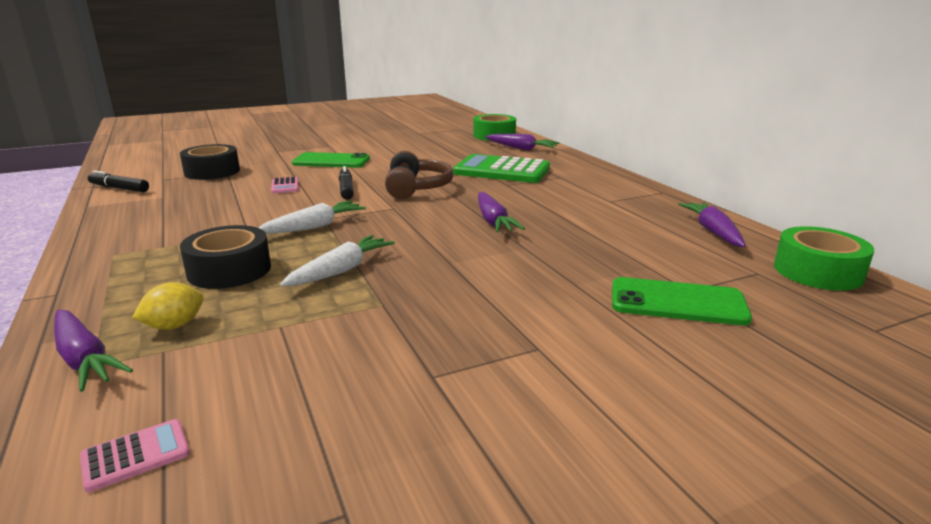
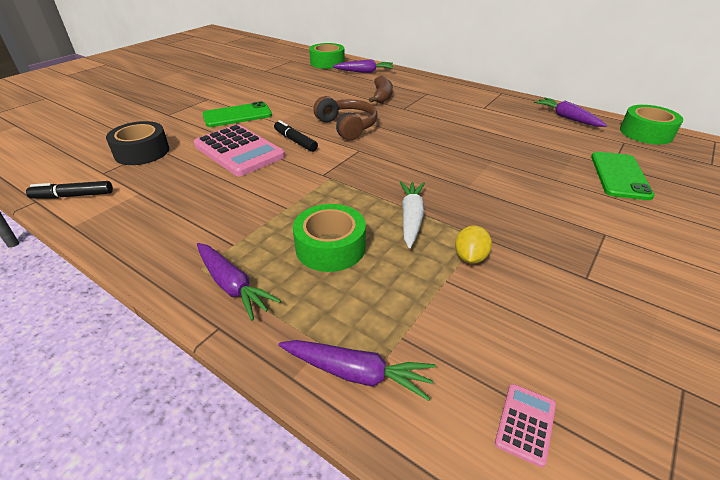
camera: 30 degrees left, 15 degrees up
yellow lemon [132,282,204,330] -> yellow lemon moved to [455,225,492,264]
black tape [180,225,271,289] -> green tape [293,204,366,272]
white carrot [258,201,366,234] -> none
pink calculator [271,177,298,193] -> pink calculator [193,124,285,176], size x2.38
green calculator [453,154,550,183] -> brown banana [369,76,393,103]
purple carrot [478,192,525,233] -> purple carrot moved to [197,243,281,321]
green phone [612,277,752,325] -> green phone turned 60 degrees counterclockwise [591,152,655,200]

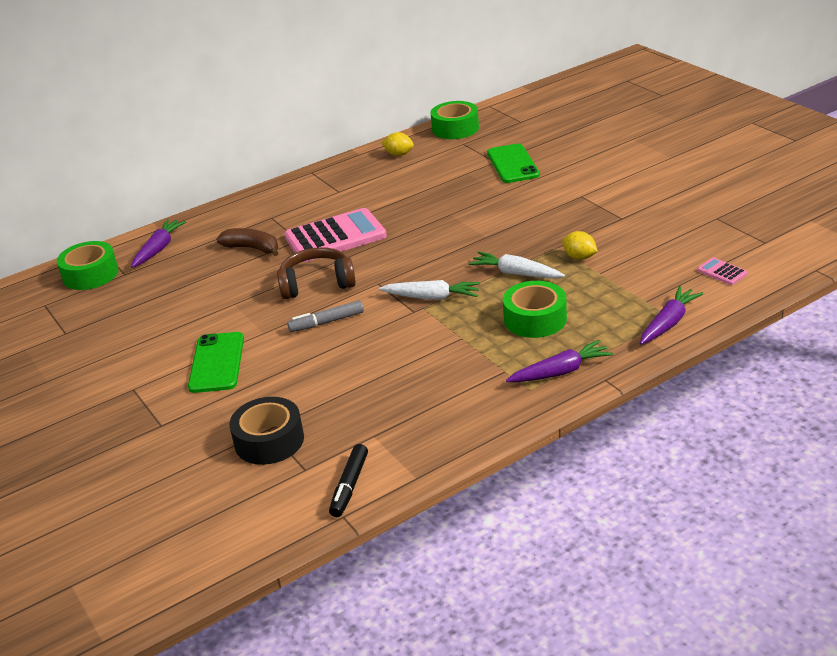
camera: 65 degrees left, 5 degrees down
pink calculator [193,124,285,176] -> pink calculator moved to [284,208,387,262]
black marker [274,120,318,152] -> grey marker [287,300,364,332]
purple carrot [534,97,607,127] -> yellow lemon [382,132,414,156]
green phone [591,152,655,200] -> green phone turned 45 degrees clockwise [487,144,540,183]
none -> white carrot [379,280,480,300]

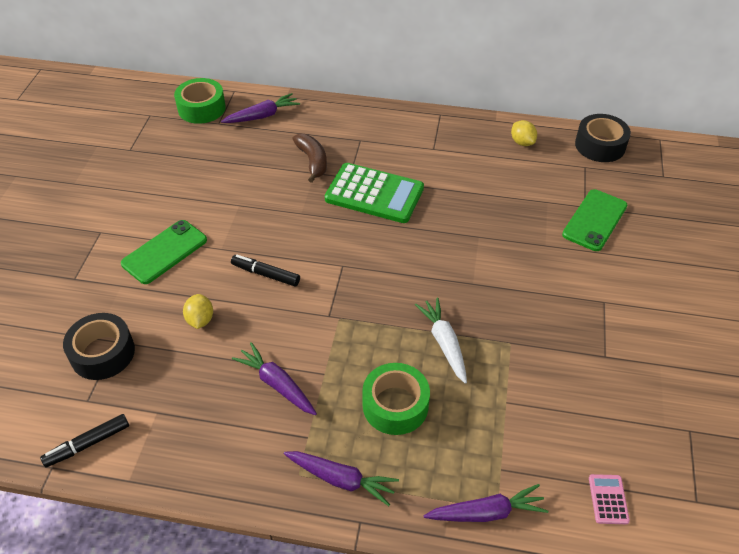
camera: 40 degrees right, 15 degrees up
brown headphones [277,247,356,299] -> none
pink calculator [284,208,387,262] -> green calculator [325,163,424,223]
grey marker [287,300,364,332] -> black marker [231,255,300,287]
white carrot [379,280,480,300] -> none
green tape [431,101,479,139] -> black tape [575,114,631,162]
yellow lemon [562,231,598,260] -> yellow lemon moved to [183,294,213,329]
none -> purple carrot [232,342,317,415]

